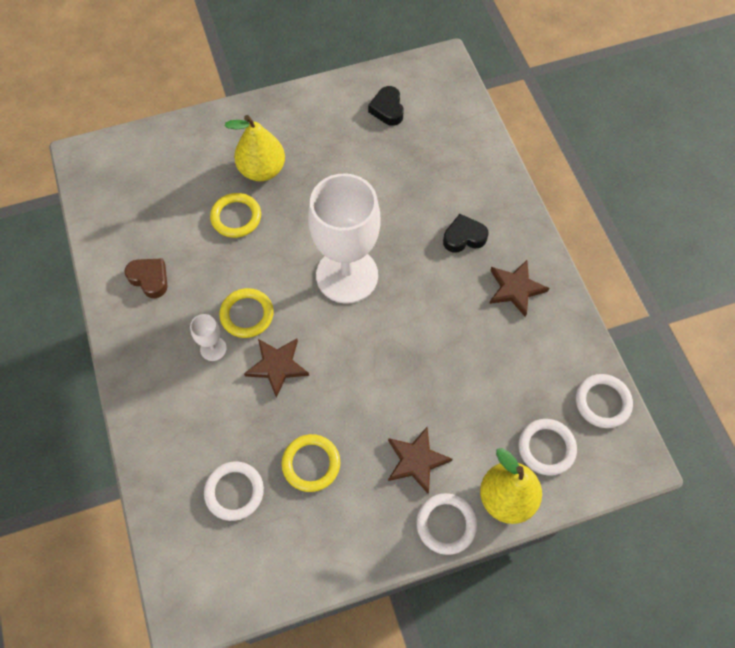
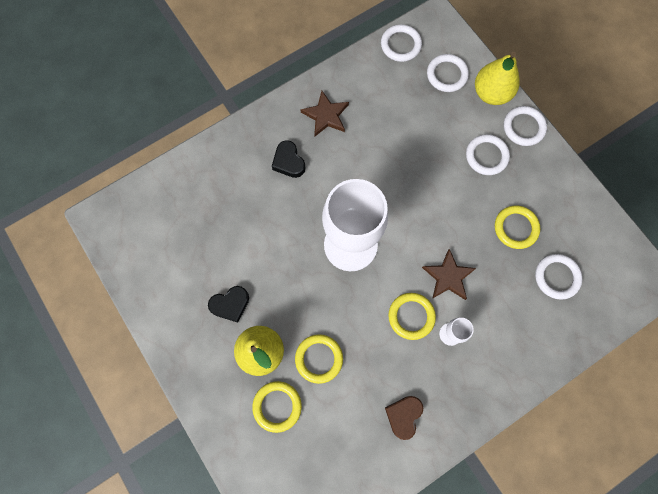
camera: 105 degrees left, 10 degrees up
black heart [368,86,404,126] -> black heart moved to [208,286,249,322]
brown star [388,427,453,494] -> white ring [466,134,510,175]
none -> yellow ring [252,381,302,433]

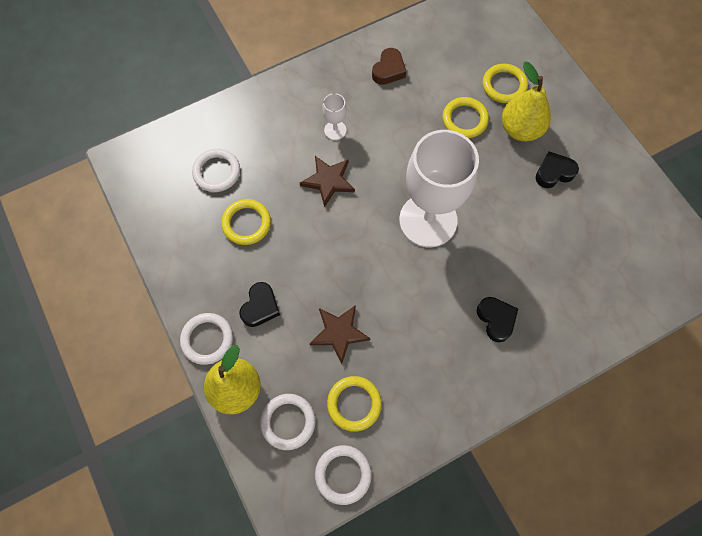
camera: 175 degrees left, 5 degrees down
brown star [300,91,349,136] -> brown star moved to [310,305,370,364]
yellow ring [388,293,436,340] -> yellow ring moved to [327,376,382,432]
white ring [466,134,510,175] -> black heart [239,282,280,327]

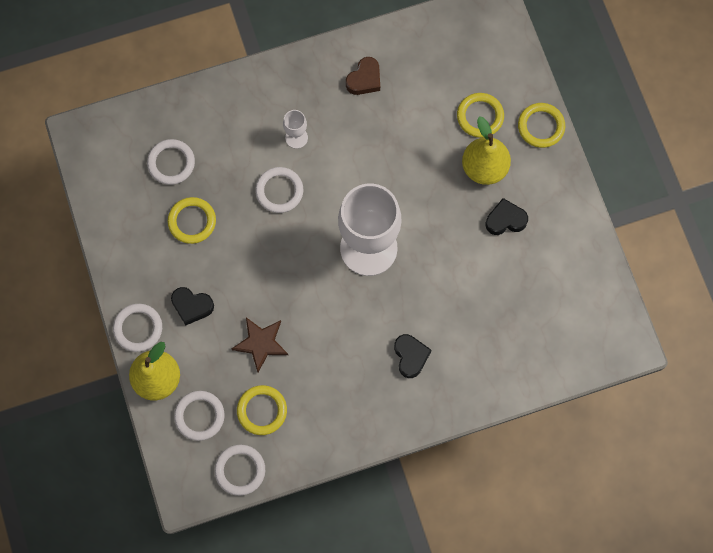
camera: 10 degrees right, 5 degrees up
black heart [239,282,280,327] -> black heart turned 75 degrees clockwise [171,287,214,325]
brown star [300,156,355,207] -> white ring [255,167,303,213]
yellow ring [442,97,489,138] -> yellow ring moved to [518,103,565,148]

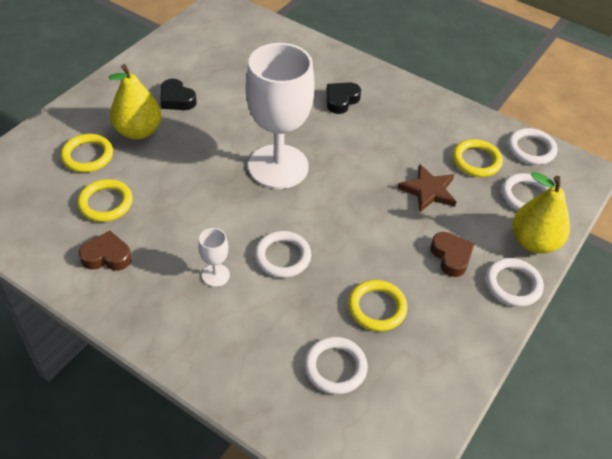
camera: 130 degrees left, 25 degrees down
black heart [171,287,214,325] -> brown heart [430,232,474,277]
yellow ring [518,103,565,148] -> yellow ring moved to [77,179,133,222]

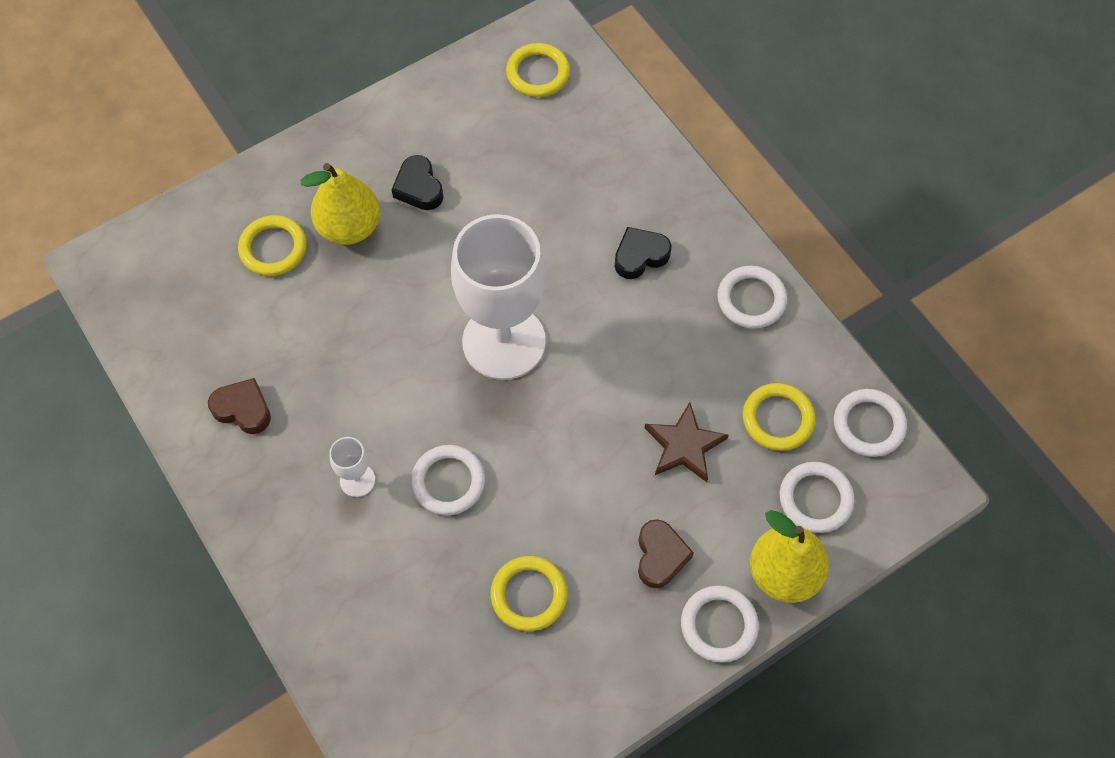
camera: 25 degrees right, 15 degrees up
yellow ring [77,179,133,222] -> yellow ring moved to [506,43,570,97]
white ring [304,337,368,394] -> white ring moved to [717,266,787,329]

